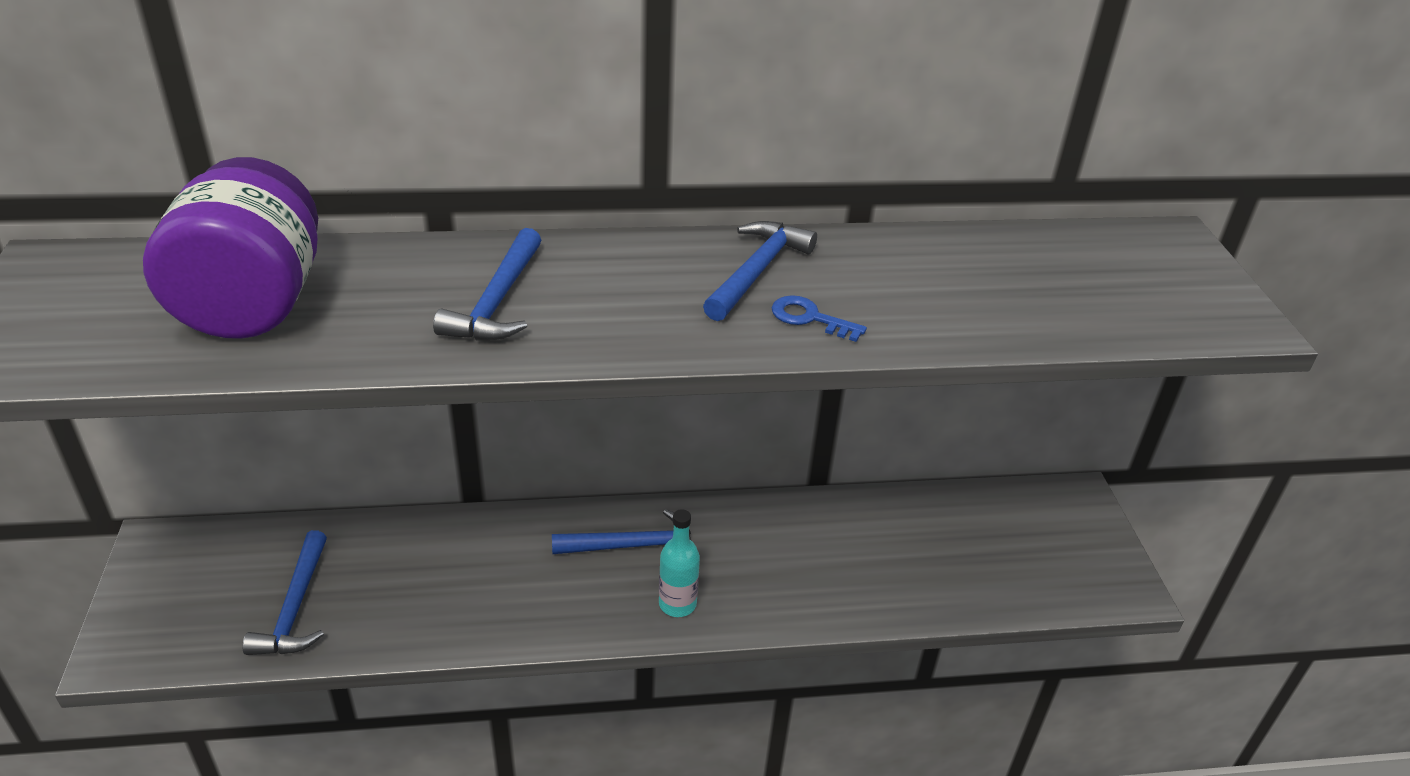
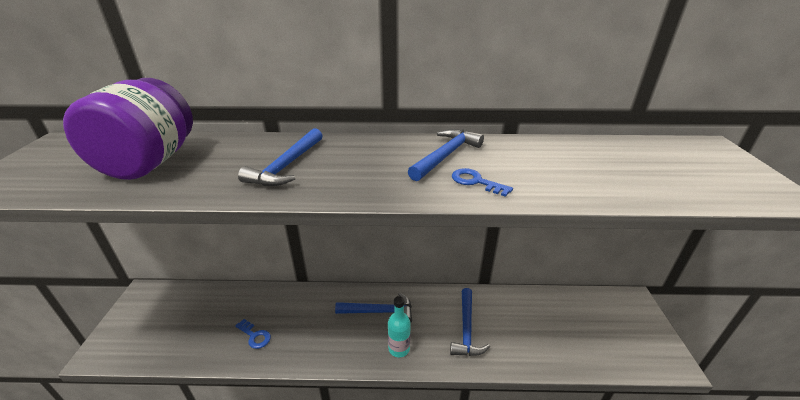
camera: 10 degrees right, 5 degrees down
blue hammer [243,530,327,655] -> blue hammer moved to [450,288,490,356]
none -> blue key [235,319,271,349]

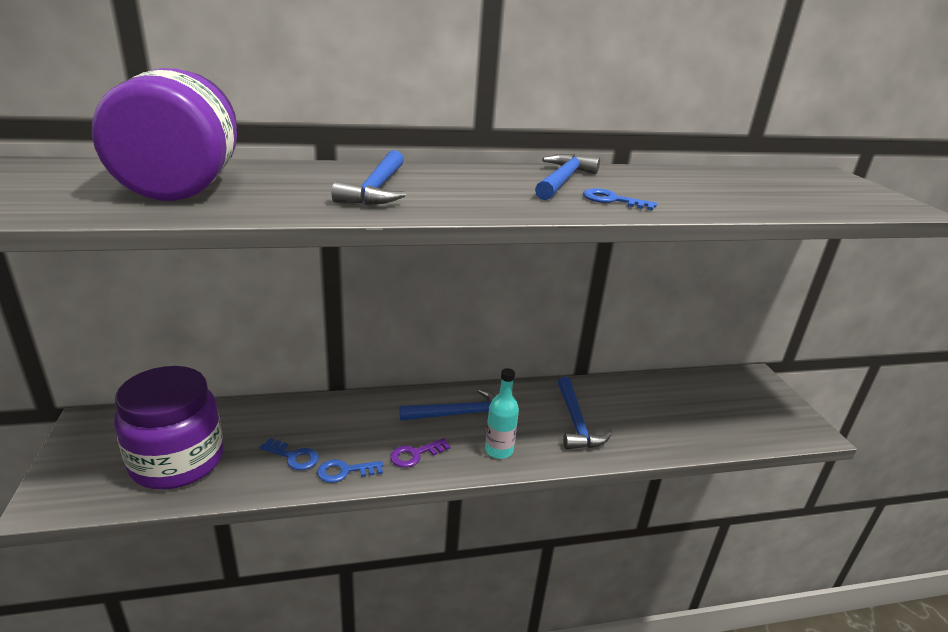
camera: 15 degrees left, 5 degrees down
none -> purple jar [114,366,224,489]
none -> blue key [317,459,383,483]
none -> purple key [390,438,450,468]

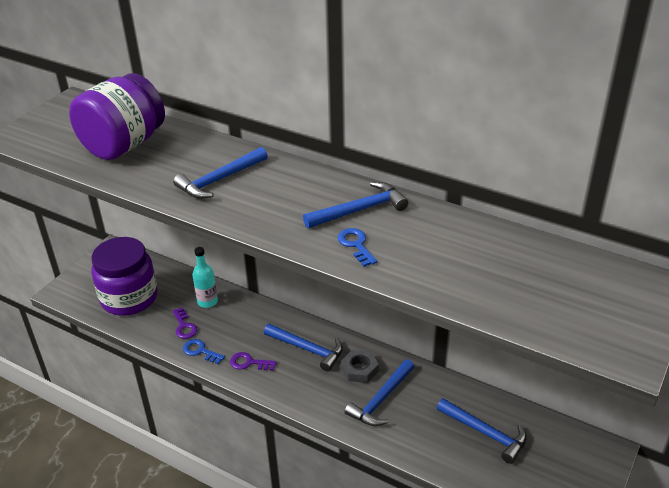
camera: 45 degrees right, 10 degrees up
blue key [260,438,319,470] -> purple key [172,307,197,339]
turquoise bottle [485,368,519,459] -> turquoise bottle moved to [193,247,218,308]
none -> grey nut [341,350,379,383]
none -> blue hammer [437,398,527,464]

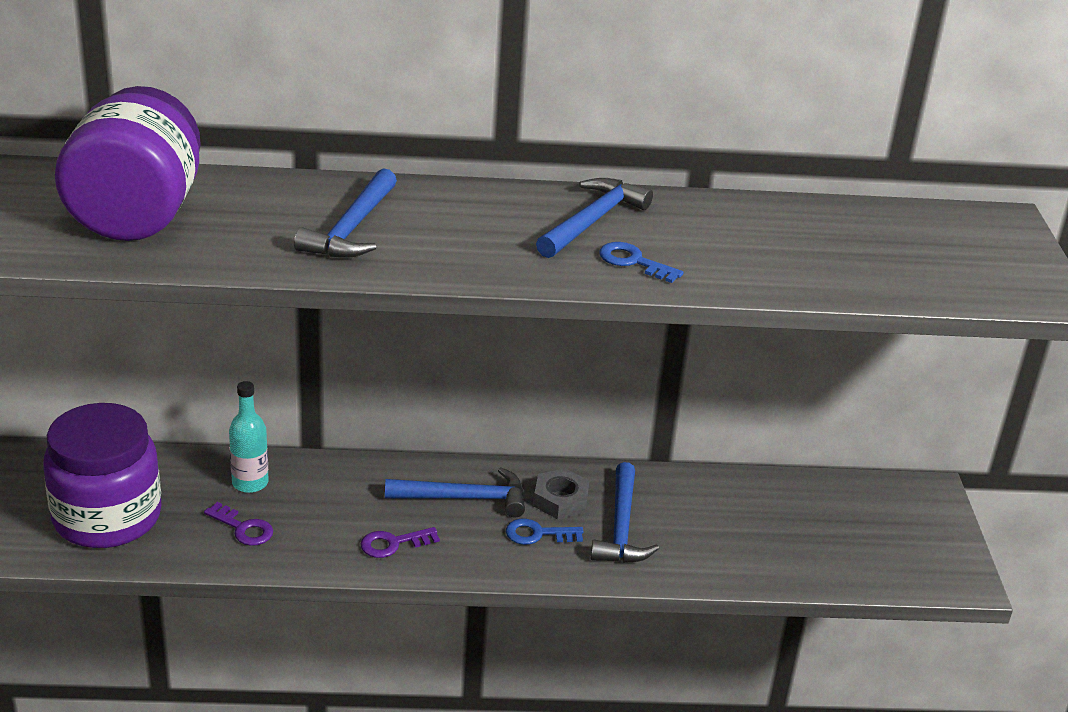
camera: 35 degrees left, 5 degrees down
blue key [183,339,225,364] -> blue key moved to [506,519,584,545]
blue hammer [437,398,527,464] -> none

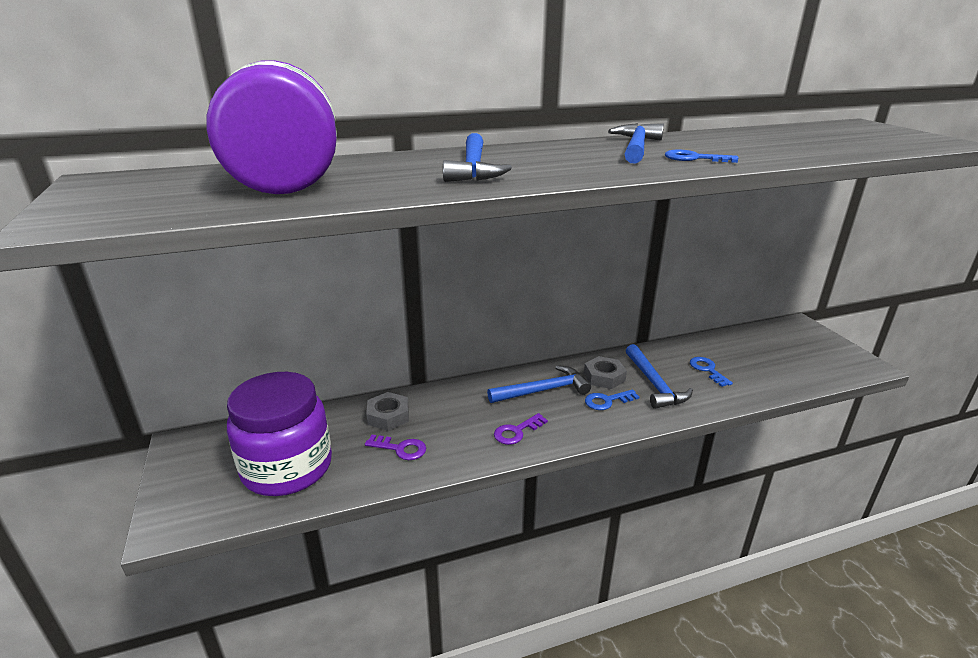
camera: 15 degrees left, 5 degrees down
turquoise bottle [229,381,269,493] -> grey nut [366,392,409,431]
none -> blue key [690,357,733,387]

